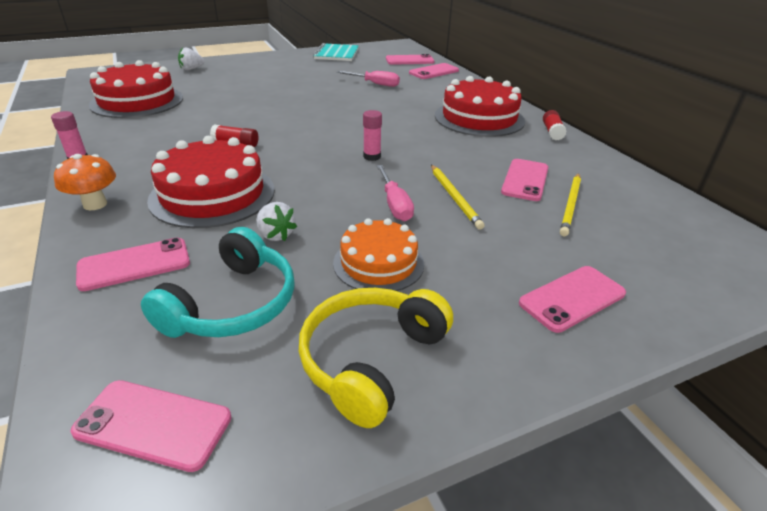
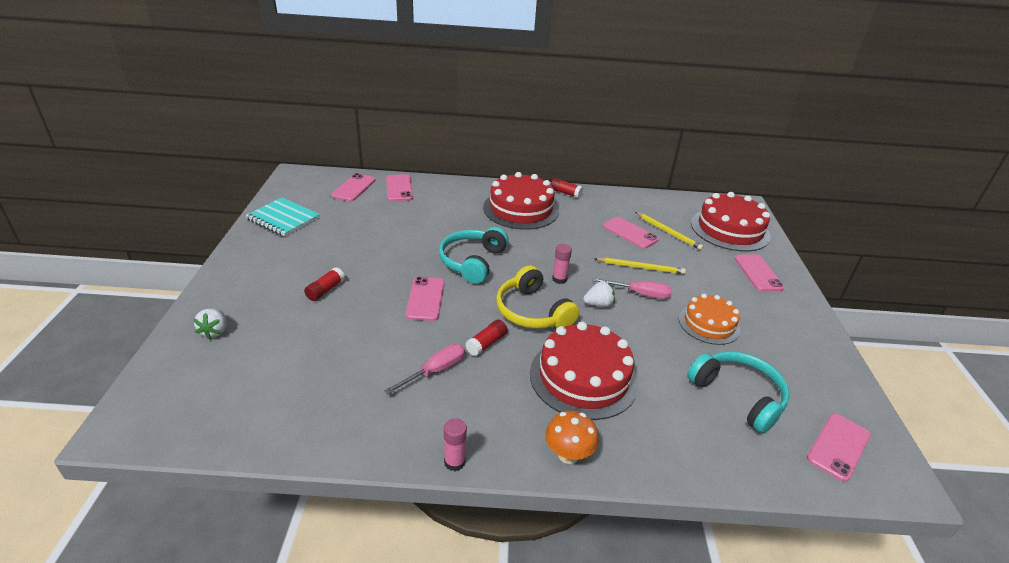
camera: 65 degrees left, 0 degrees up
pink phone [76,238,190,291] -> pink phone moved to [406,277,445,321]
red cake [89,60,183,118] -> red cake moved to [691,192,771,251]
white strawberry [256,202,297,241] -> white strawberry moved to [583,281,615,307]
yellow headphones [299,288,453,428] -> yellow headphones moved to [496,265,580,329]
pink screwdriver [337,71,400,87] -> pink screwdriver moved to [384,344,465,395]
none -> red glue stick [304,267,345,301]
none -> turquoise headphones [439,227,509,284]

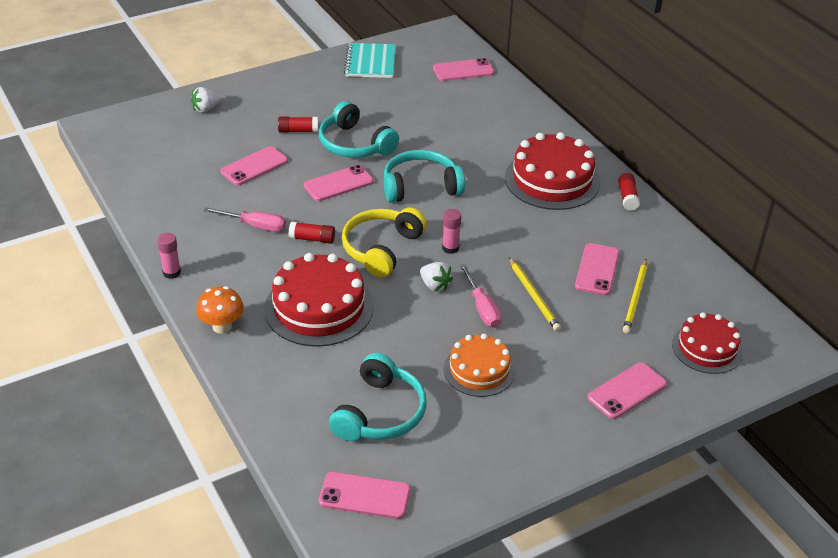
camera: 60 degrees right, 5 degrees up
pink phone [386,174,413,201] -> pink phone moved to [220,146,288,185]
red cake [691,192,771,251] -> red cake [672,312,743,374], size x0.63
none -> turquoise headphones [319,101,399,158]

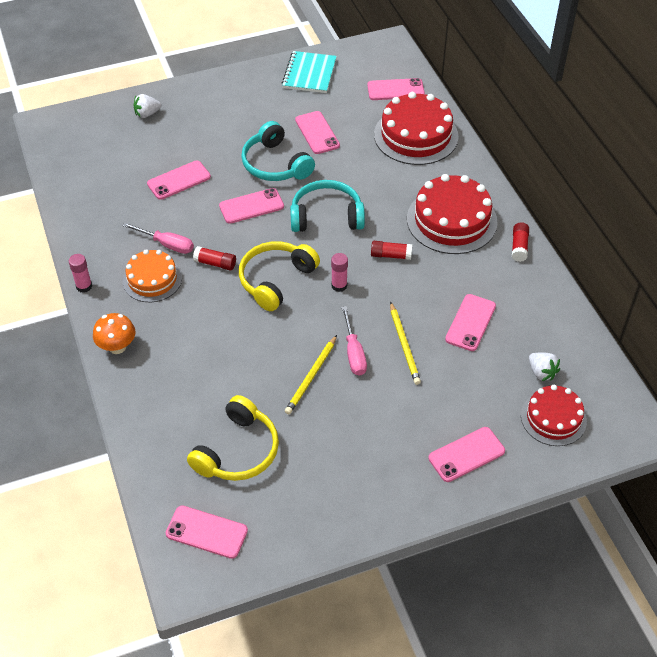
camera: 10 degrees right, 10 degrees up
red cake [264,253,374,347] -> red cake moved to [374,92,459,165]
red glue stick [278,117,318,133] -> red glue stick moved to [371,241,412,260]
turquoise headphones [329,353,427,441] -> yellow headphones [187,395,279,481]
white strawberry [420,262,453,292] -> white strawberry moved to [529,352,560,381]
orange cake [444,334,515,397] -> orange cake moved to [123,249,182,302]
yellow pencil [623,259,647,333] -> yellow pencil moved to [285,335,337,414]
none -> pink phone [295,111,340,154]

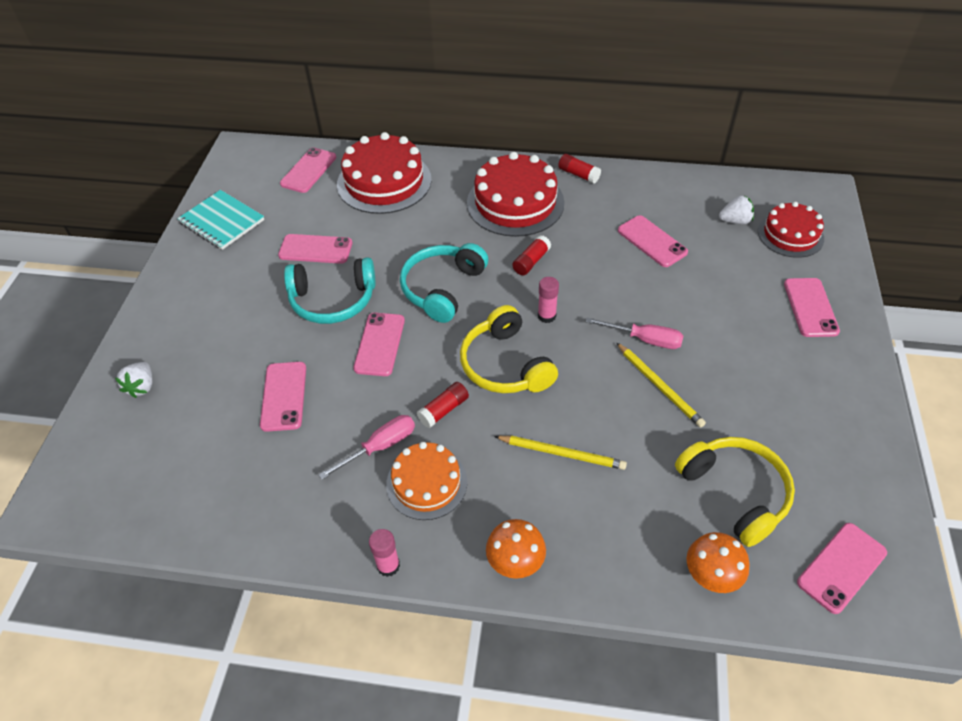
camera: 60 degrees left, 0 degrees up
yellow pencil [390,302,421,385] -> yellow pencil moved to [494,436,627,470]
none -> orange mushroom [686,532,750,593]

